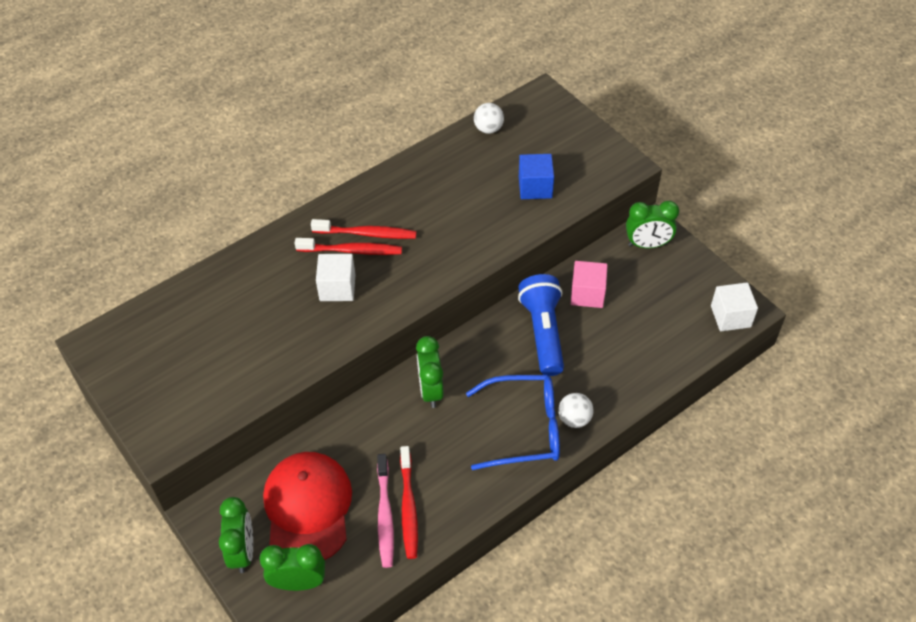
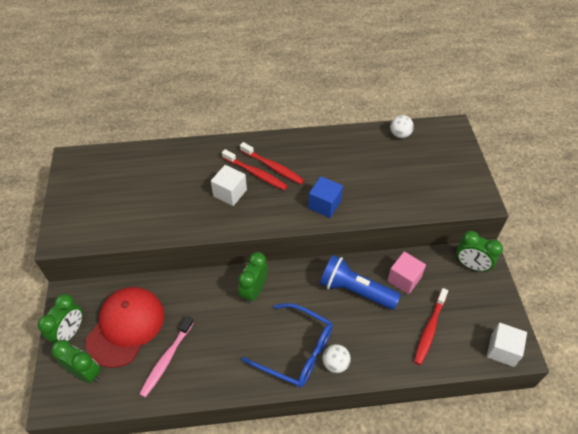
camera: 30 degrees right, 0 degrees up
red toothbrush [400,446,418,559] -> red toothbrush moved to [414,288,448,365]
blue flashlight [518,274,564,376] -> blue flashlight turned 90 degrees counterclockwise [320,255,401,310]
blue cube [519,154,554,199] -> blue cube moved to [308,176,343,218]

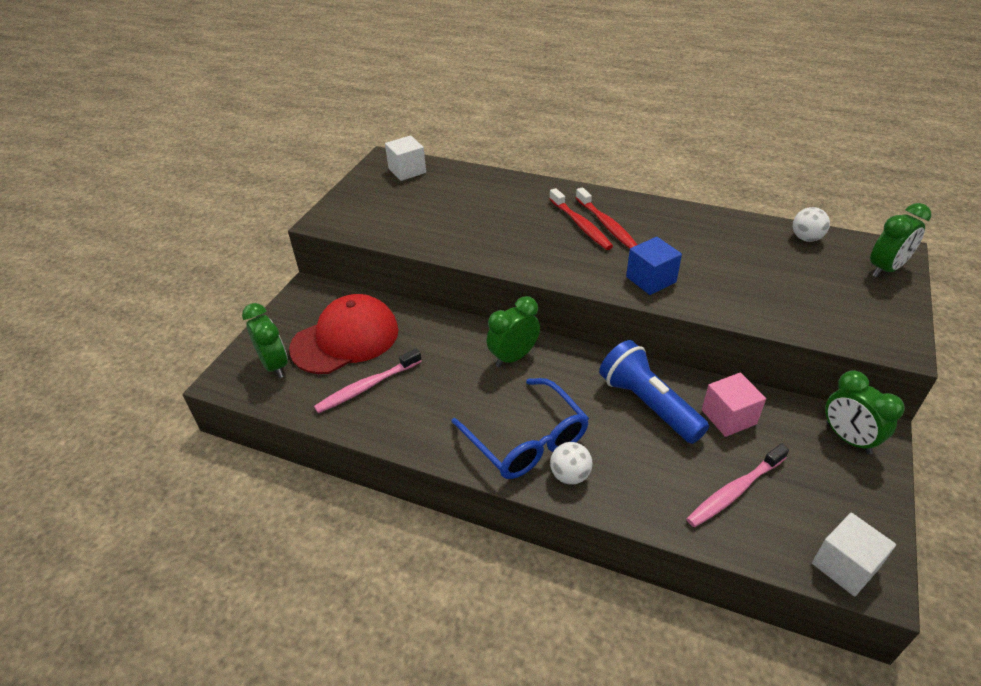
camera: 30 degrees right, 10 degrees down
green clock [38,294,83,343] -> green clock moved to [870,203,931,278]
white cube [211,165,247,206] -> white cube moved to [385,135,426,181]
red toothbrush [414,288,448,365] -> pink toothbrush [686,443,789,527]

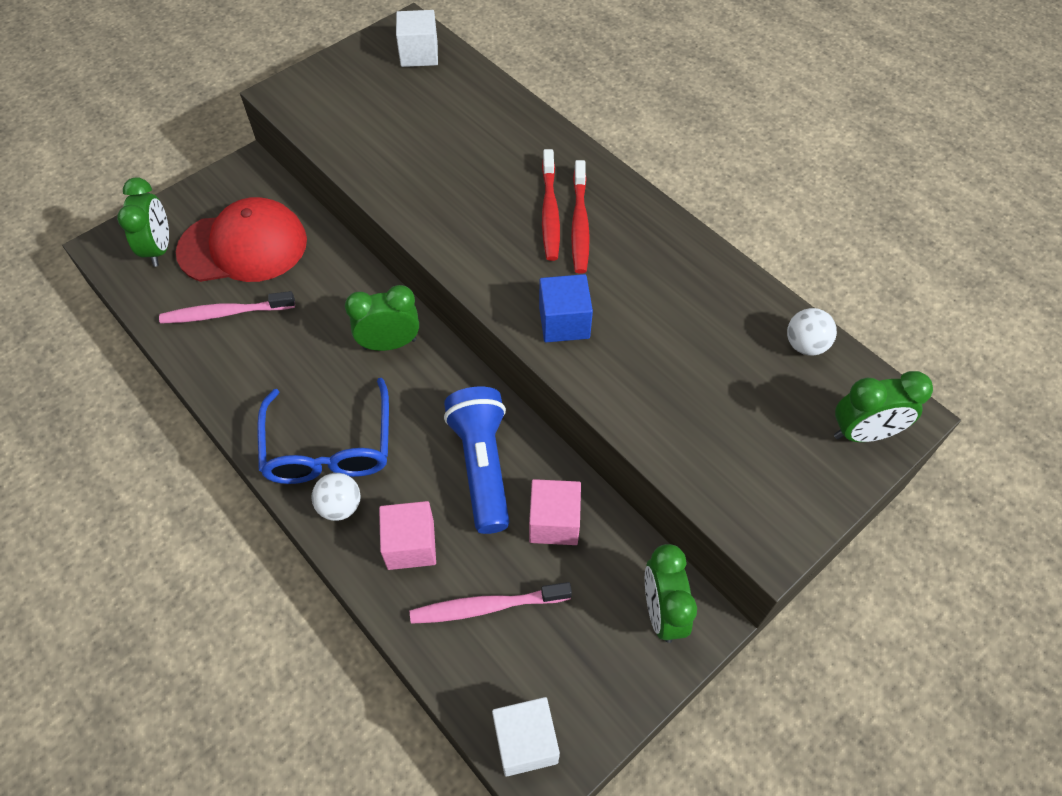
camera: 25 degrees right, 15 degrees up
none -> pink cube [379,501,436,570]

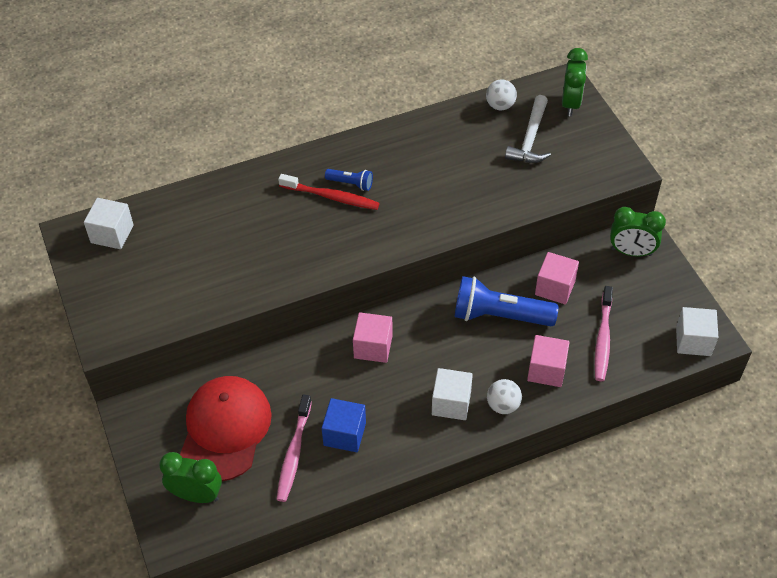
camera: 70 degrees left, 5 degrees down
blue glasses [257,378,389,484] -> white cube [432,368,473,420]
green clock [345,285,419,351] -> pink cube [353,312,393,363]
blue cube [539,274,593,342] -> blue cube moved to [322,398,366,452]
red toothbrush [571,160,590,274] -> blue flashlight [325,169,373,191]
none -> white hammer [505,95,551,163]

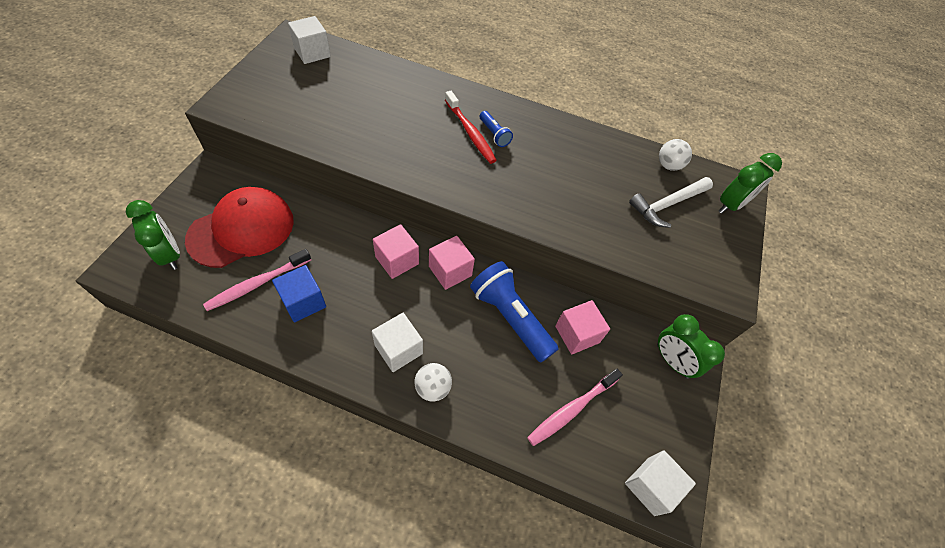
camera: 35 degrees right, 5 degrees up
pink cube [527,335,570,387] -> pink cube moved to [429,236,475,290]

